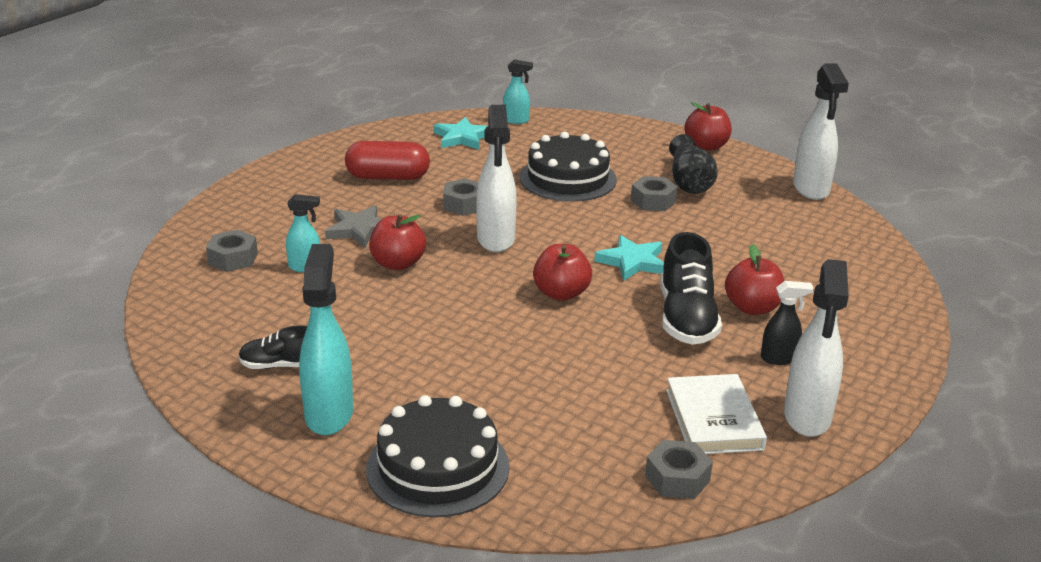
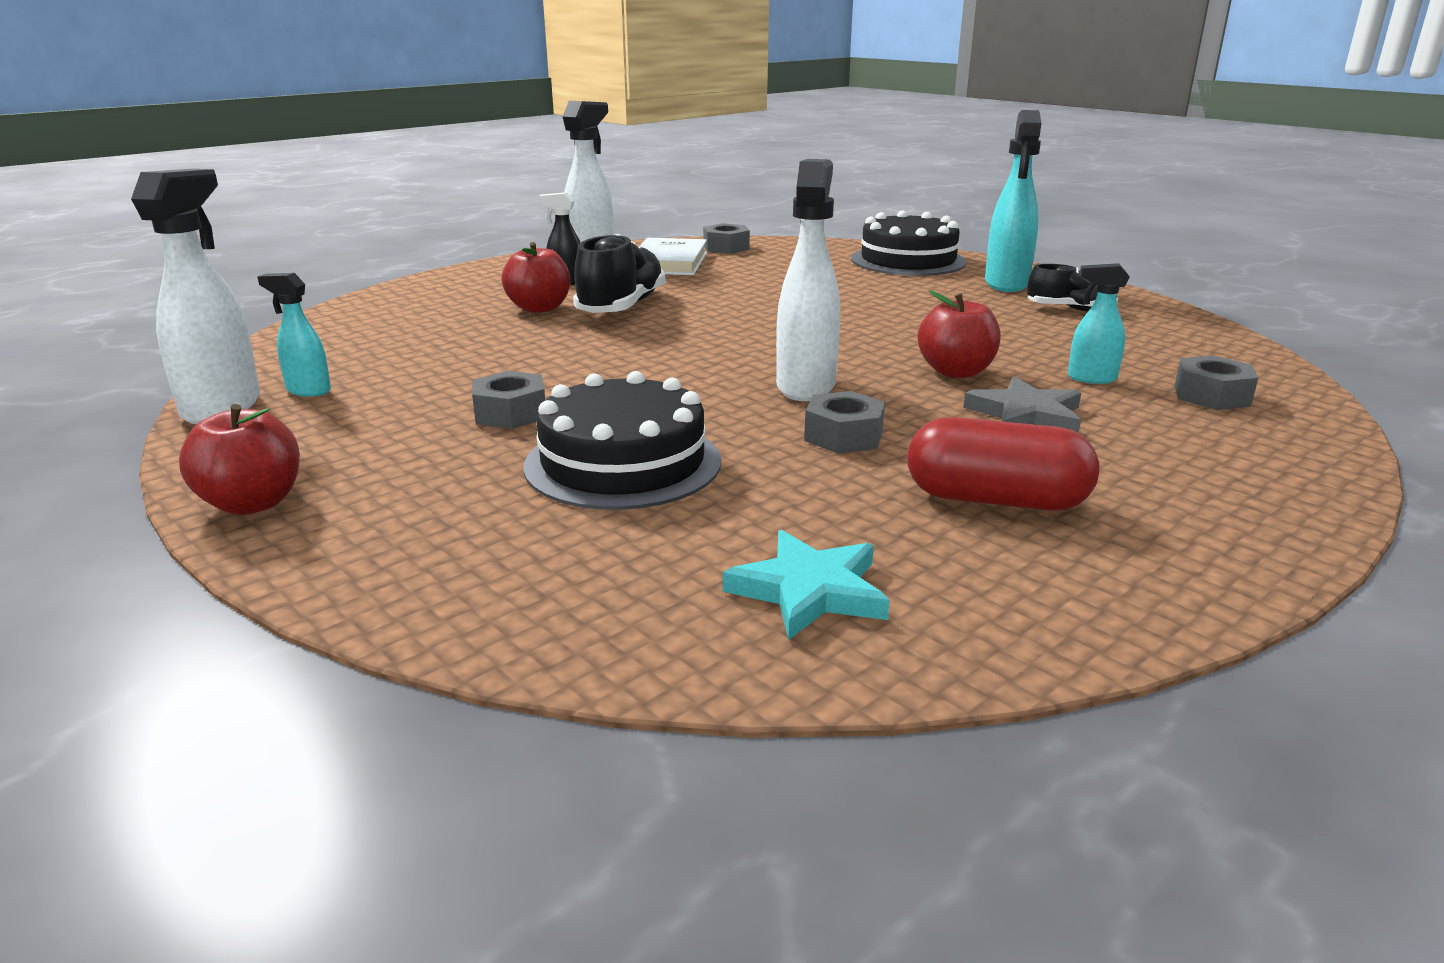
camera: 165 degrees left, 5 degrees down
turquoise spray bottle [503,60,533,124] -> turquoise spray bottle moved to [257,273,331,397]
red apple [533,244,592,301] -> none
turquoise star [594,235,664,281] -> none
black vase [669,134,718,194] -> none

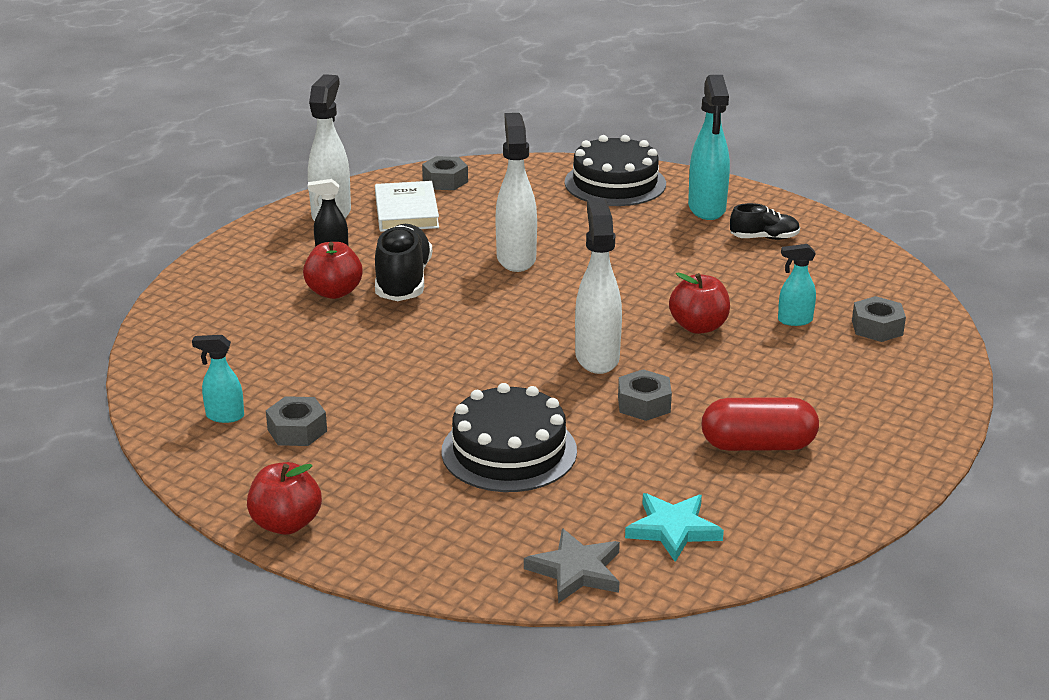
camera: 15 degrees left, 5 degrees up
white spray bottle [131,169,260,424] -> white spray bottle moved to [496,113,537,272]
grey nut [472,371,545,429] -> grey nut moved to [266,396,327,446]
grey star [963,376,1081,433] -> grey star moved to [524,528,620,603]

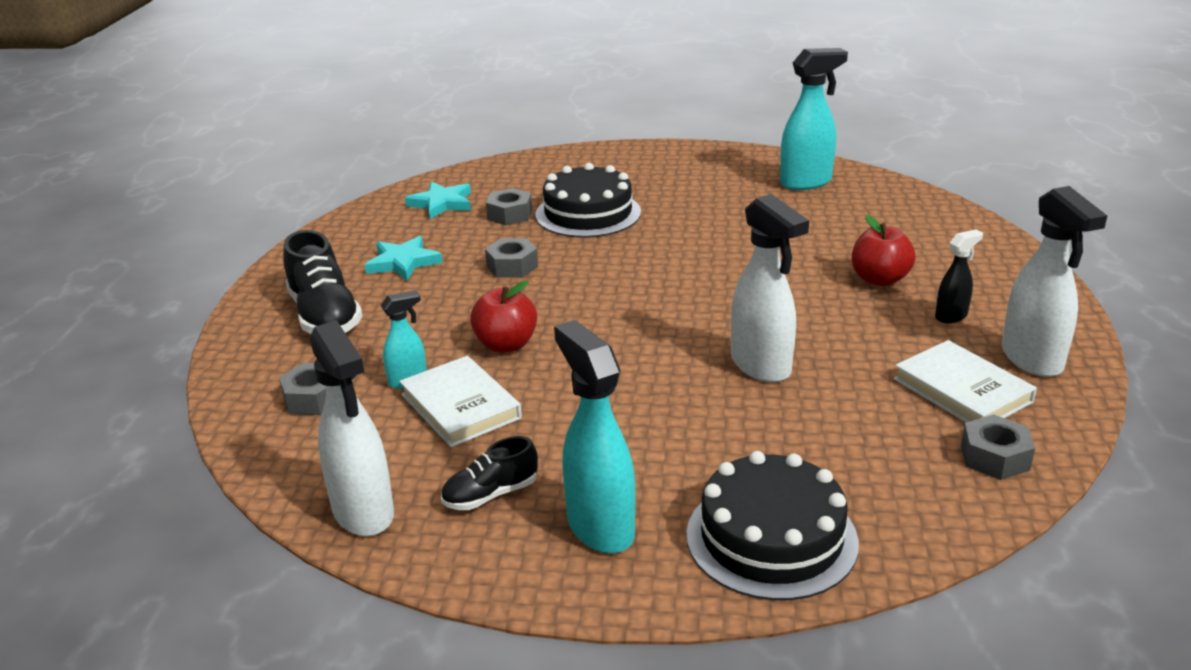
camera: 155 degrees right, 0 degrees up
turquoise spray bottle [192,335,244,423] -> turquoise spray bottle [780,48,848,190], size x1.85
red apple [247,462,322,535] -> none
grey nut [266,396,327,446] -> grey nut moved to [486,188,532,225]
black shoe [375,224,432,301] -> black shoe moved to [283,230,363,334]
grey star [524,528,620,603] -> none
white spray bottle [575,198,622,374] -> white spray bottle moved to [310,320,394,536]
red capsule [701,397,819,451] -> turquoise star [365,236,443,281]
none -> white book [399,356,522,447]

